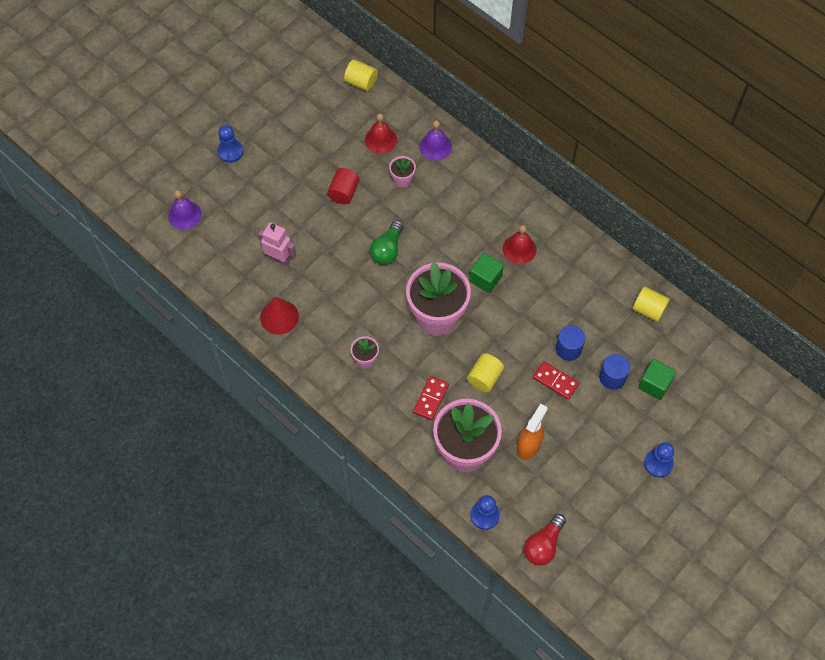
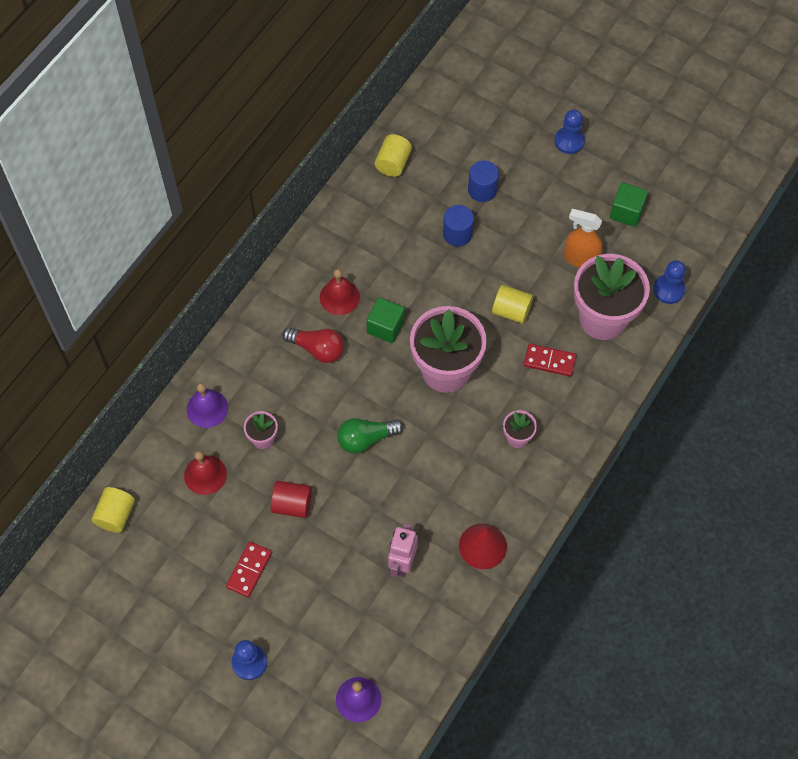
camera: 100 degrees left, 0 degrees up
green light bulb [370,220,403,265] -> green light bulb turned 150 degrees clockwise [337,418,403,454]
red light bulb [524,514,566,565] -> red light bulb moved to [282,327,344,363]
red domino [533,361,579,400] -> red domino moved to [226,541,272,598]
green cube [638,359,676,400] -> green cube moved to [610,182,648,227]

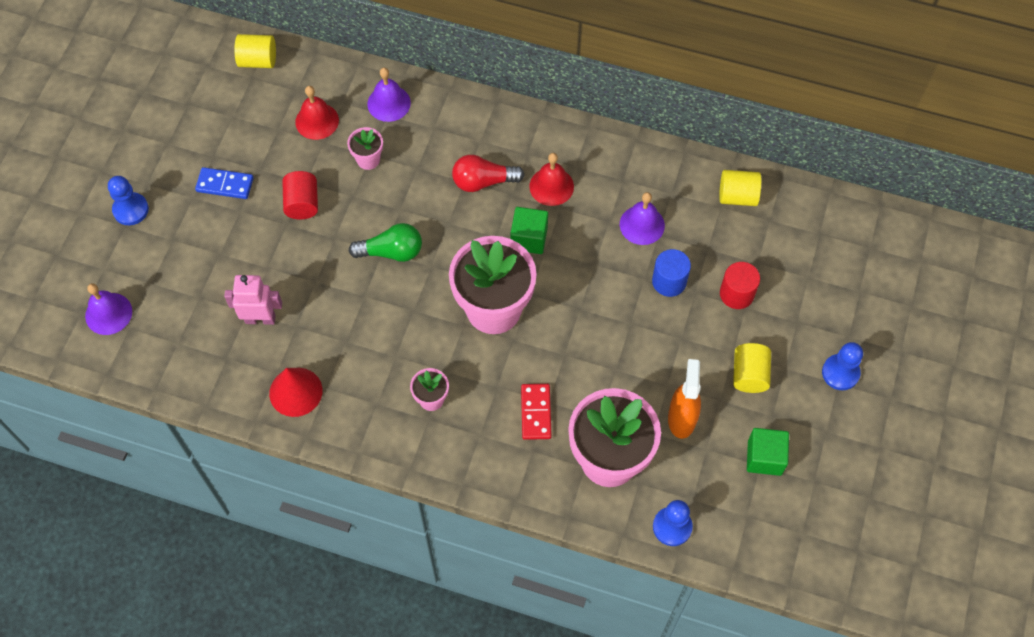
camera: 75 degrees right, 0 degrees up
red domino [226,541,272,598] -> blue domino [195,167,254,199]
red light bulb [282,327,344,363] -> red light bulb turned 75 degrees clockwise [452,155,525,192]
green light bulb [337,418,403,454] -> green light bulb turned 120 degrees clockwise [349,223,422,262]
blue cylinder [468,161,499,202] -> red cylinder [720,262,760,309]
yellow cylinder [492,285,533,324] -> yellow cylinder moved to [733,343,771,393]
none -> purple bell [620,192,665,245]

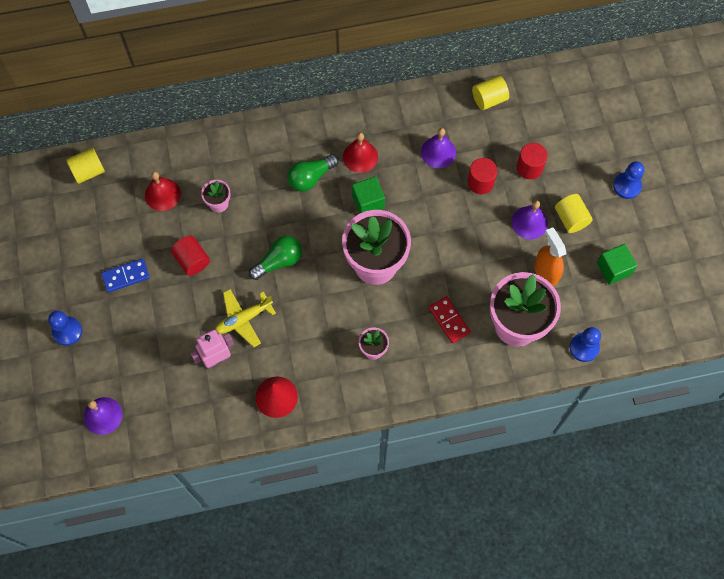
camera: 30 degrees left, 5 degrees up
purple bell [367,68,411,122] -> purple bell moved to [512,200,548,239]
red light bulb [452,155,525,192] -> green light bulb [287,154,339,192]
blue cylinder [652,249,691,297] -> red cylinder [467,158,497,194]
none -> yellow plane [215,289,276,347]

